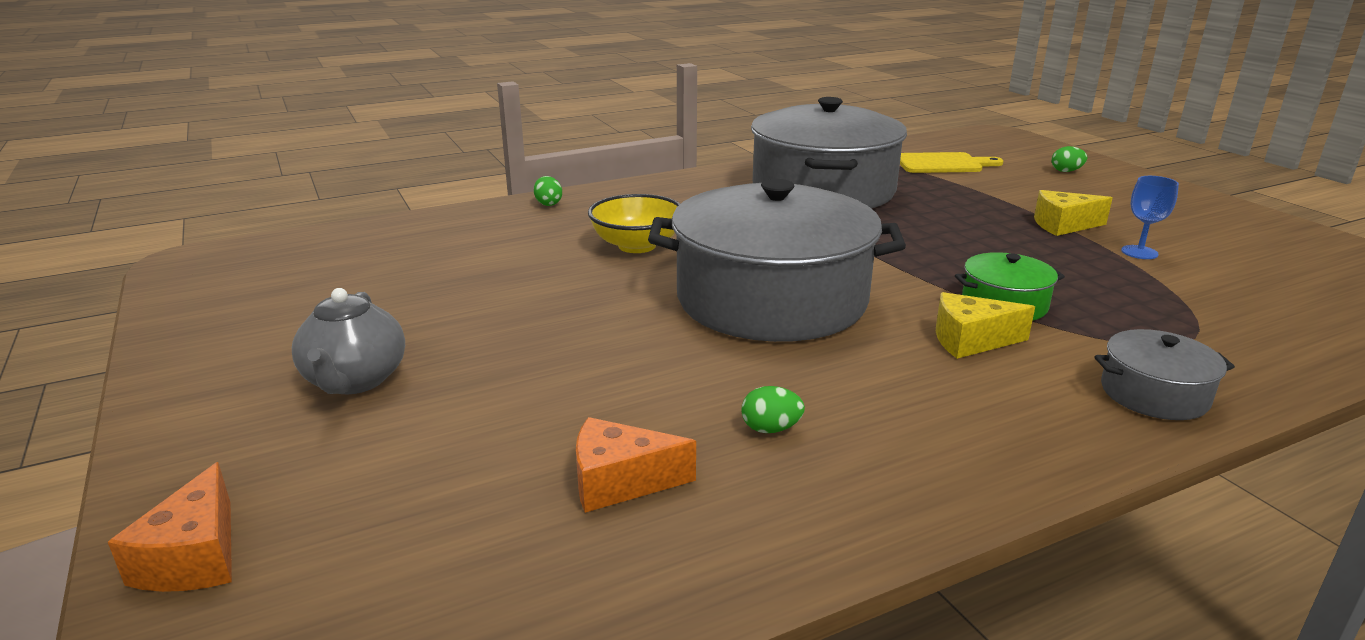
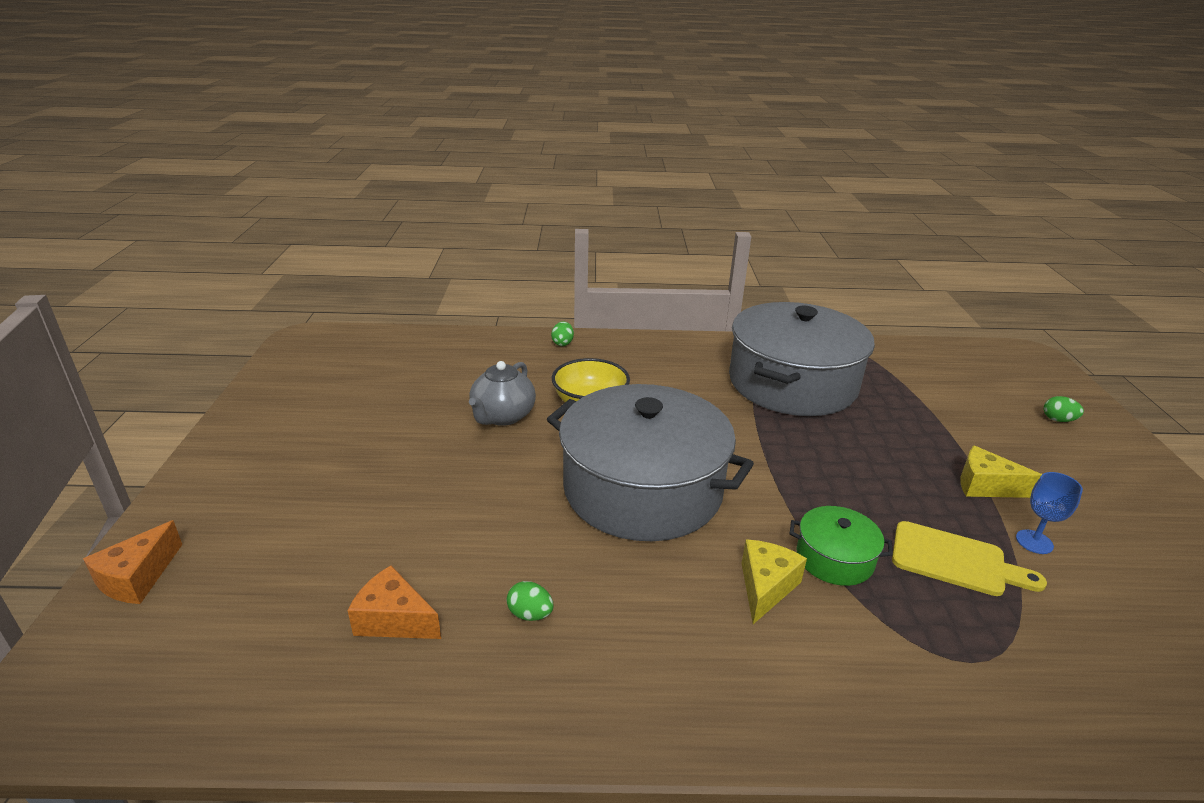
camera: 25 degrees right, 5 degrees up
grey teapot [292,288,405,394] -> grey teapot moved to [469,361,536,426]
yellow cutting board [900,152,1003,173] -> yellow cutting board moved to [892,521,1047,596]
yellow cheese [936,292,1035,359] -> yellow cheese turned 90 degrees clockwise [742,540,807,624]
grey pot [1094,329,1235,420] -> none

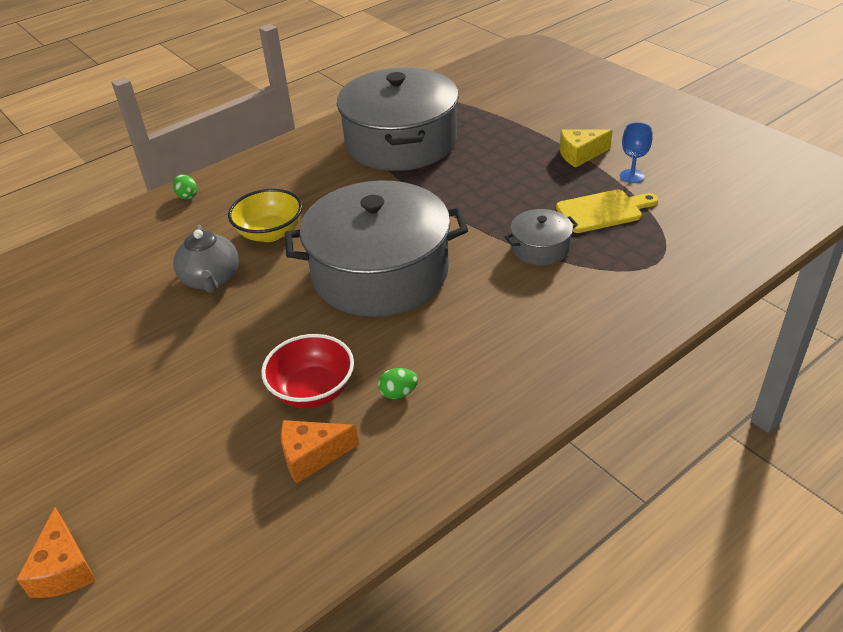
camera: 35 degrees left, 10 degrees up
yellow cheese [742,540,807,624] -> none
green pot [790,506,893,586] -> grey pot [505,209,578,265]
green egg [1044,396,1084,422] -> none
none -> red bowl [261,334,354,408]

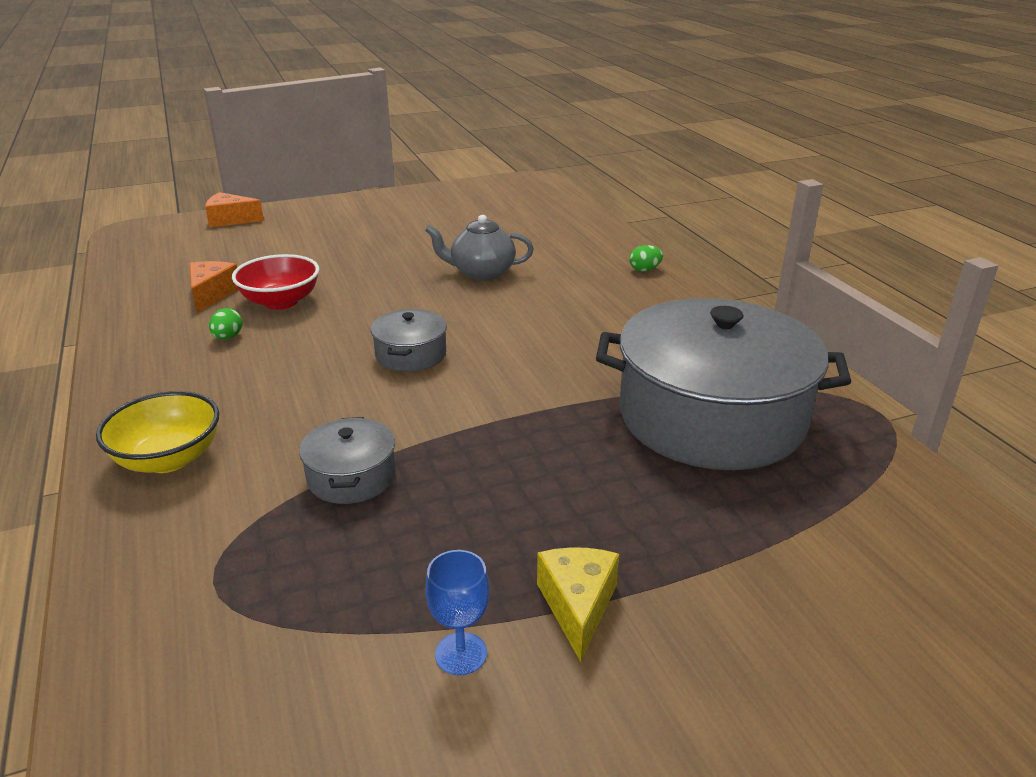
camera: 105 degrees right, 10 degrees down
yellow bowl [228,189,302,242] -> yellow bowl moved to [96,391,219,473]
grey pot [285,180,468,317] -> grey pot [371,309,447,372], size x0.43
yellow cutting board [556,190,658,233] -> none

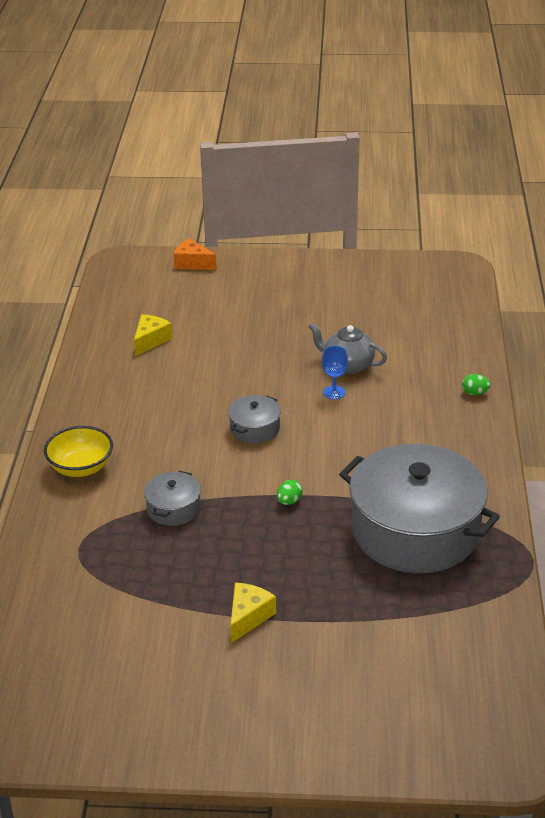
camera: 25 degrees right, 5 degrees up
orange cheese [189,261,238,313] -> yellow cheese [134,314,173,356]
green egg [209,308,242,340] -> green egg moved to [277,480,302,505]
red bowl [232,254,319,310] -> none
blue goblet [425,550,490,675] -> blue goblet moved to [322,346,348,399]

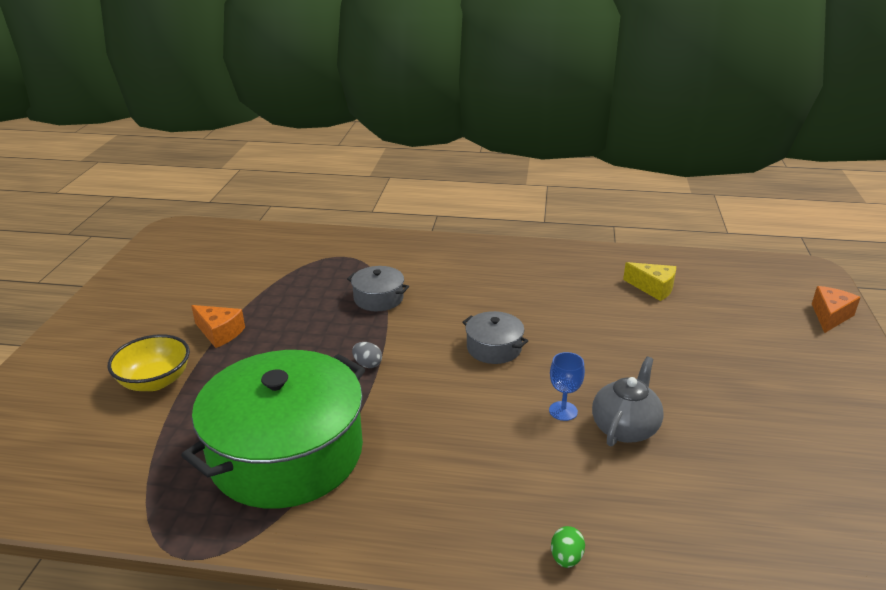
camera: 95 degrees right, 5 degrees down
yellow bowl [44,426,113,477] -> yellow bowl moved to [107,334,190,391]
yellow cheese [230,583,276,643] -> orange cheese [191,305,245,348]
green egg [277,480,302,505] -> grey egg [352,342,382,368]
grey pot [339,444,500,573] -> green pot [181,350,365,509]

